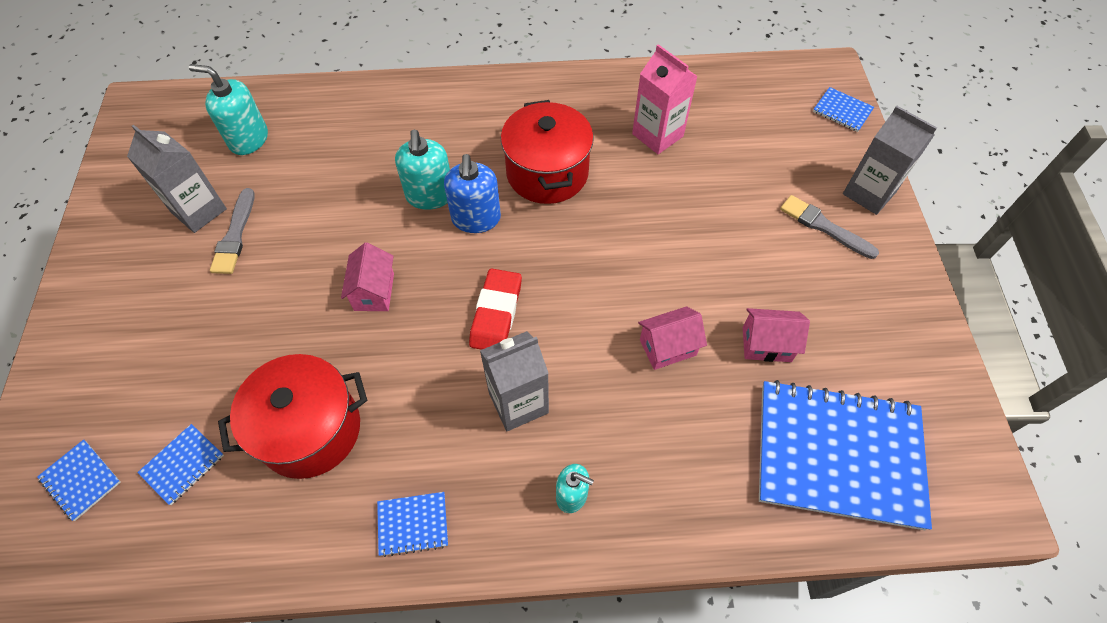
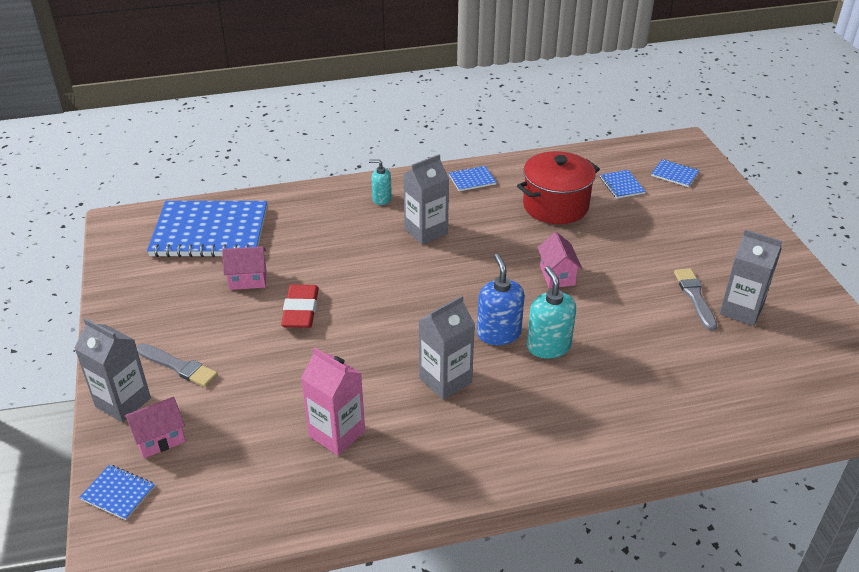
camera: 170 degrees right, 20 degrees down
blue notebook [137,424,224,505] -> blue notebook turned 45 degrees counterclockwise [600,170,646,199]
turquoise soap dispenser [189,64,268,155] -> none
red eraser [469,268,522,350] -> red eraser moved to [281,285,319,328]
red pot [501,100,594,204] -> grey carton [419,295,475,400]
pink house [638,306,707,370] -> pink house moved to [124,397,186,458]

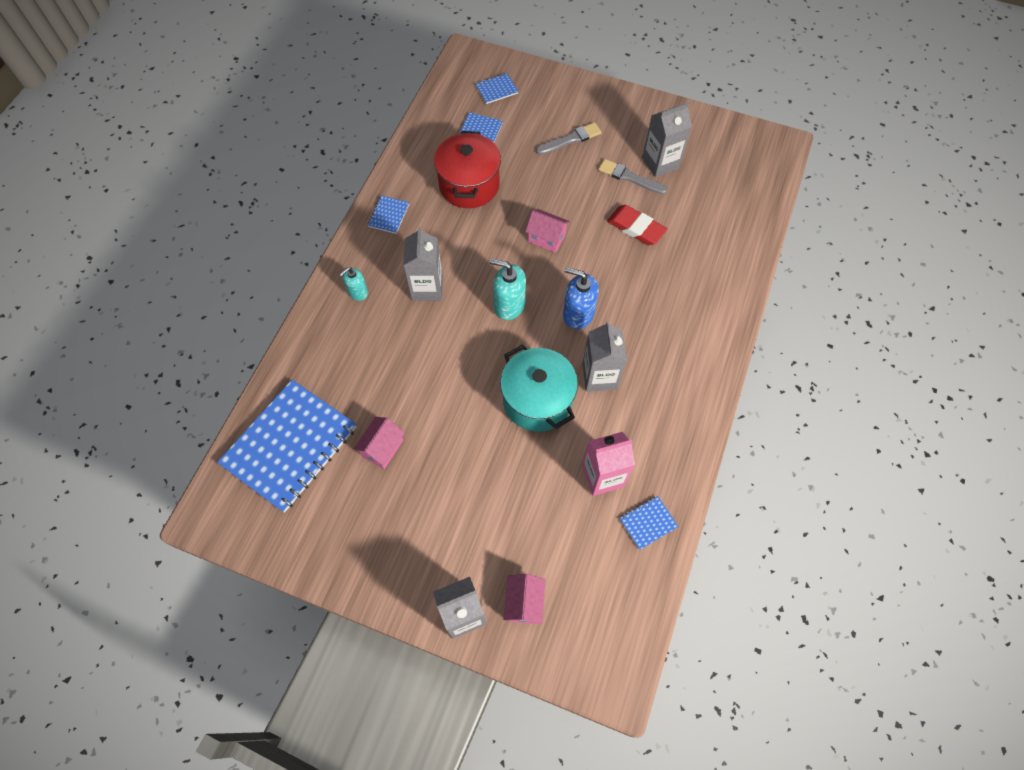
camera: 55 degrees left, 25 degrees up
blue notebook [79,465,155,520] -> blue notebook moved to [620,496,679,550]
grey brush [136,344,218,387] -> grey brush moved to [536,122,602,155]
red eraser [281,285,319,328] -> red eraser moved to [607,205,667,245]
turquoise soap dispenser [527,266,576,359] -> turquoise soap dispenser moved to [490,259,526,320]
none -> turquoise pot [500,344,578,432]

